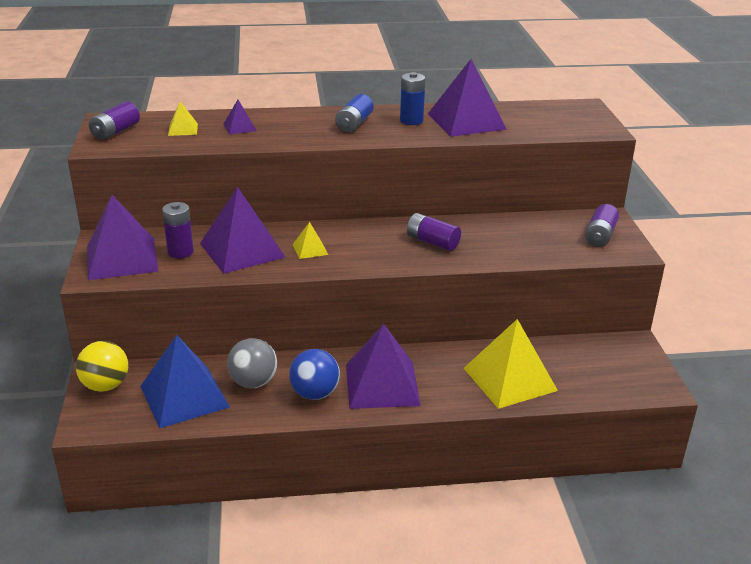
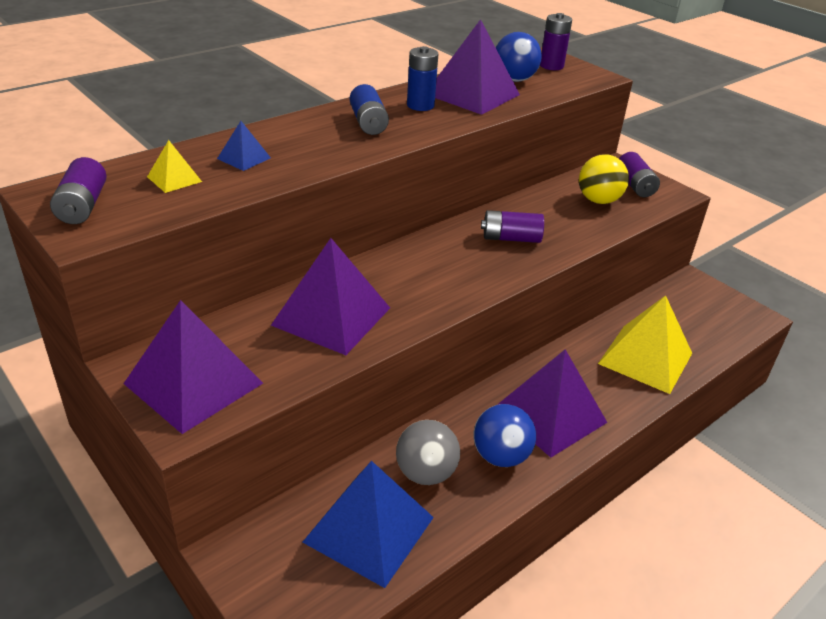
camera: 35 degrees left, 5 degrees up
yellow ball [76,341,128,392] -> yellow ball moved to [579,154,629,204]
purple battery [162,202,194,258] -> purple battery moved to [540,13,572,70]
purple pyramid [224,100,257,134] -> blue pyramid [217,121,271,171]
yellow pyramid [293,222,328,259] -> none
none -> blue ball [496,32,542,82]

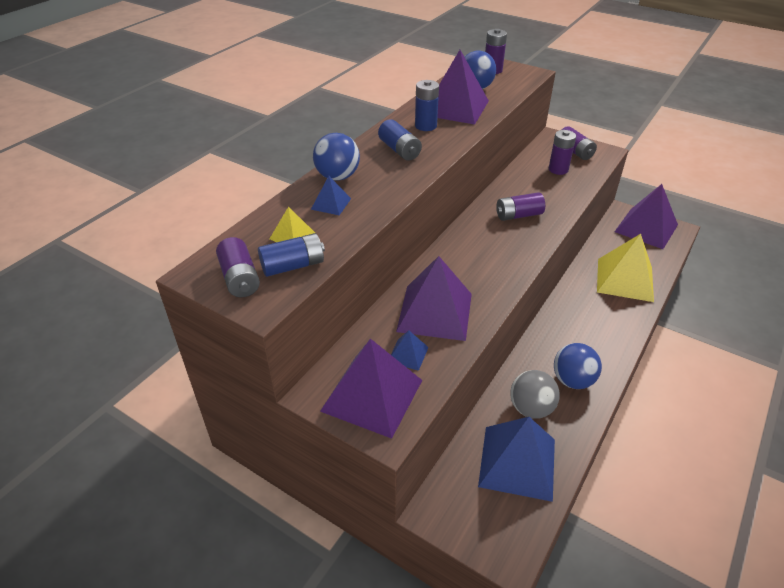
camera: 15 degrees left, 5 degrees up
purple pyramid [497,349,608,458] -> purple pyramid moved to [615,184,678,249]
yellow ball [579,154,629,204] -> purple battery [549,130,576,175]
none -> blue battery [258,233,325,277]
none -> blue ball [313,133,360,181]
none -> blue pyramid [391,330,429,371]

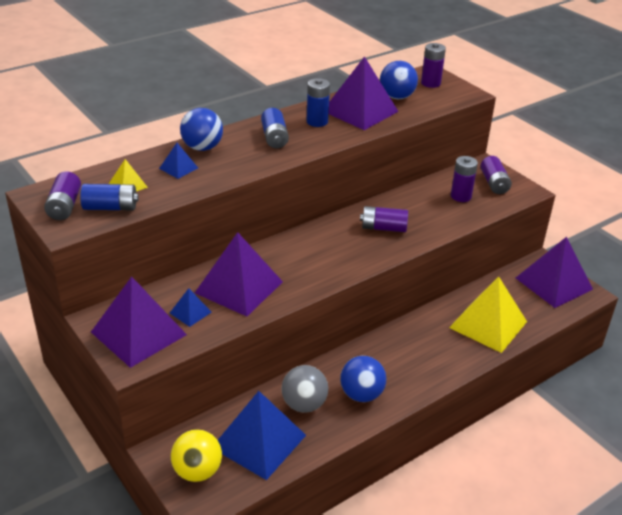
camera: 20 degrees right, 5 degrees down
none -> yellow ball [171,429,222,482]

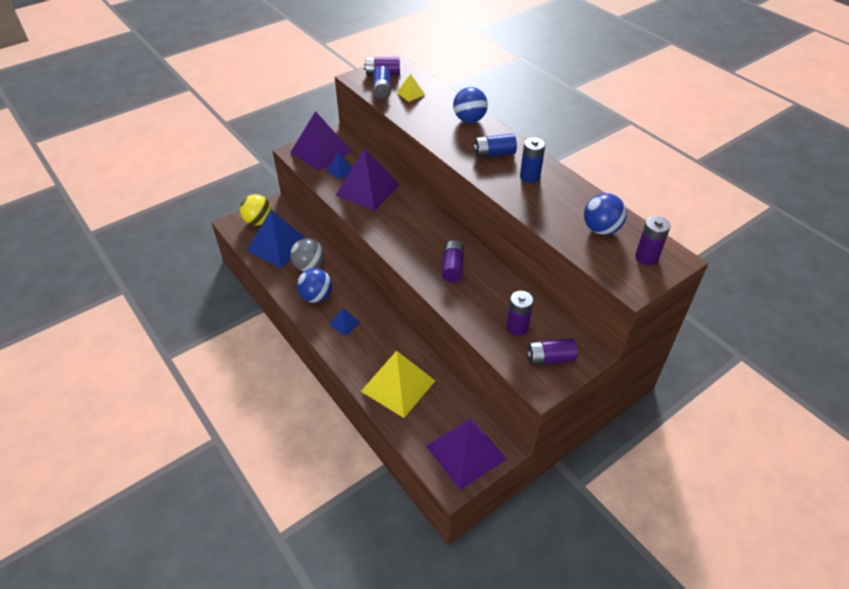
camera: 90 degrees right, 10 degrees up
blue pyramid [159,143,198,179] -> blue pyramid moved to [329,308,361,336]
purple pyramid [329,56,399,130] -> none

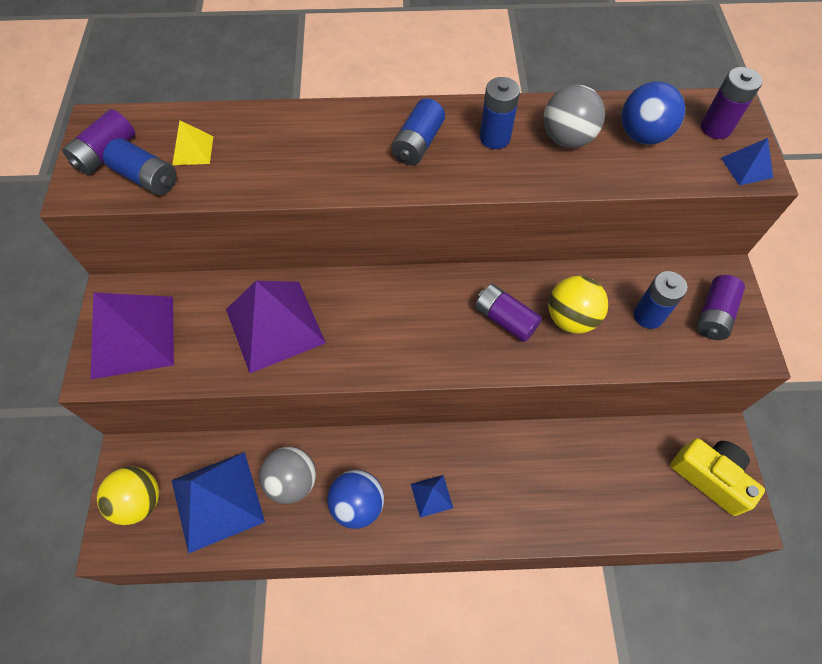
camera: 55 degrees left, 15 degrees up
blue pyramid [326,153,353,180] -> blue pyramid moved to [721,138,773,186]
yellow pyramid [361,351,435,418] -> none
purple pyramid [426,418,507,490] -> yellow camera [670,438,765,516]
blue ball [453,87,488,123] -> none
purple battery [506,291,533,336] -> blue battery [634,271,687,329]
none -> grey ball [543,85,605,148]
none -> yellow ball [548,276,608,334]

